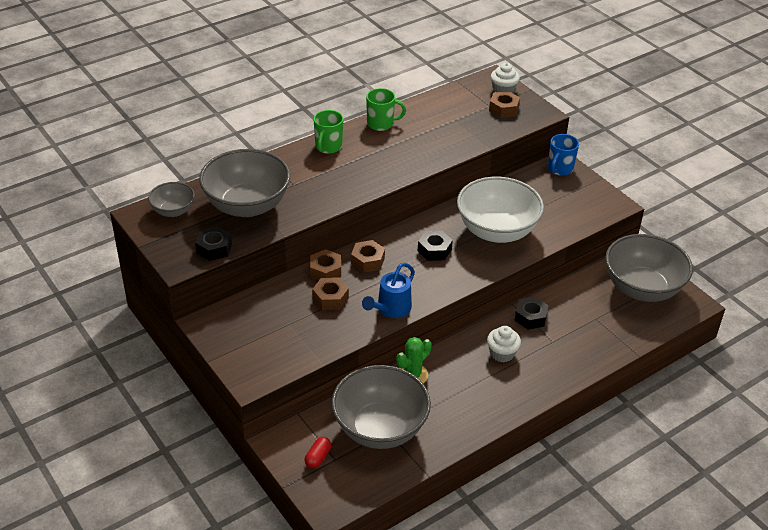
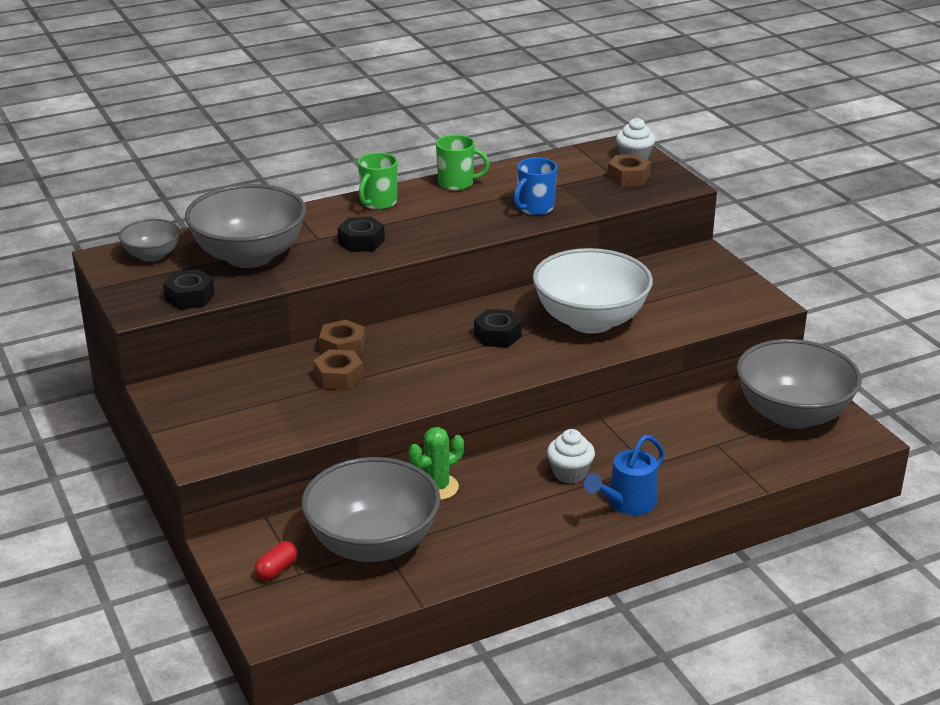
camera: 10 degrees right, 10 degrees down
brown nut [351,240,385,273] -> none
blue watering can [362,263,415,318] -> blue watering can moved to [584,435,665,515]
black nut [514,297,549,330] -> black nut moved to [337,216,385,252]
blue mug [548,134,579,176] -> blue mug moved to [514,157,557,215]

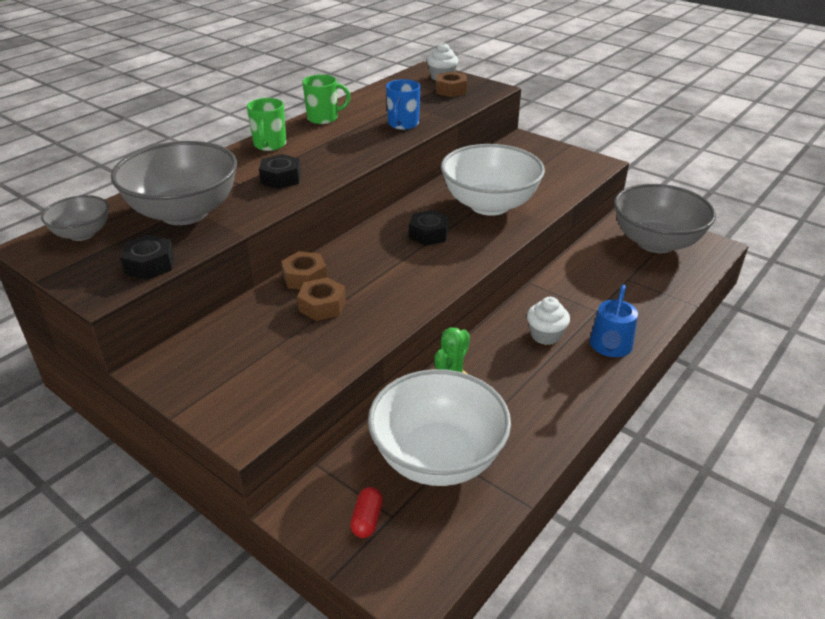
camera: 25 degrees left, 5 degrees up
grey bowl [301,457,441,562] -> white bowl [368,369,511,486]

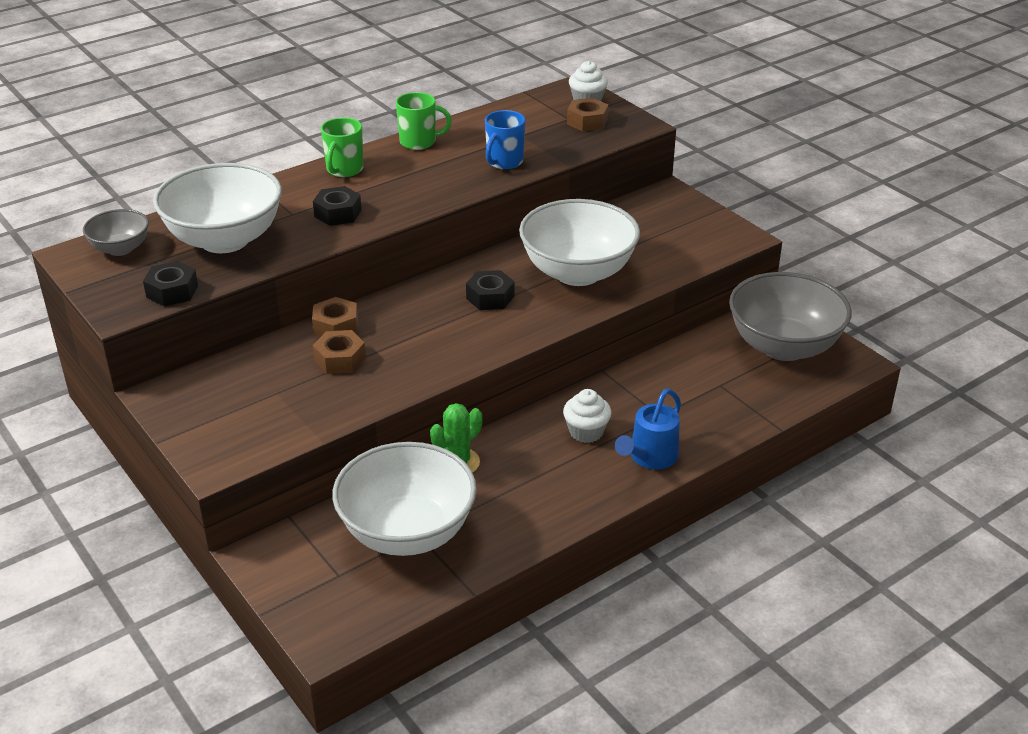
camera: 15 degrees right, 0 degrees up
grey bowl [111,141,237,225] -> white bowl [153,163,282,253]
red capsule [350,487,383,538] -> none

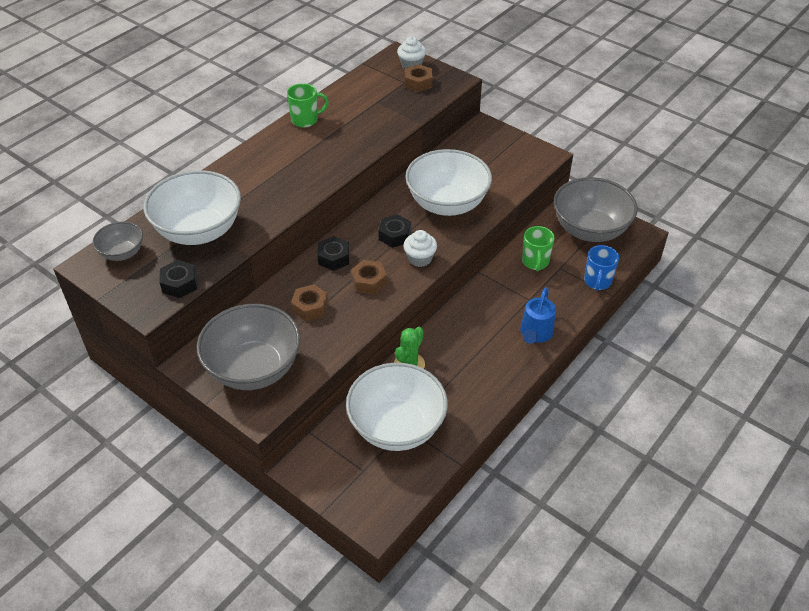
camera: 15 degrees left, 10 degrees up
brown nut [312,297,358,337] -> brown nut moved to [351,260,387,294]
black nut [313,186,362,226] -> black nut moved to [317,236,350,271]
green mug [321,117,364,177] -> green mug moved to [522,226,555,271]
blue mug [485,110,525,169] -> blue mug moved to [584,245,619,291]
white cupcake [563,389,612,443] -> white cupcake moved to [403,230,437,267]
none -> grey bowl [197,304,301,390]

